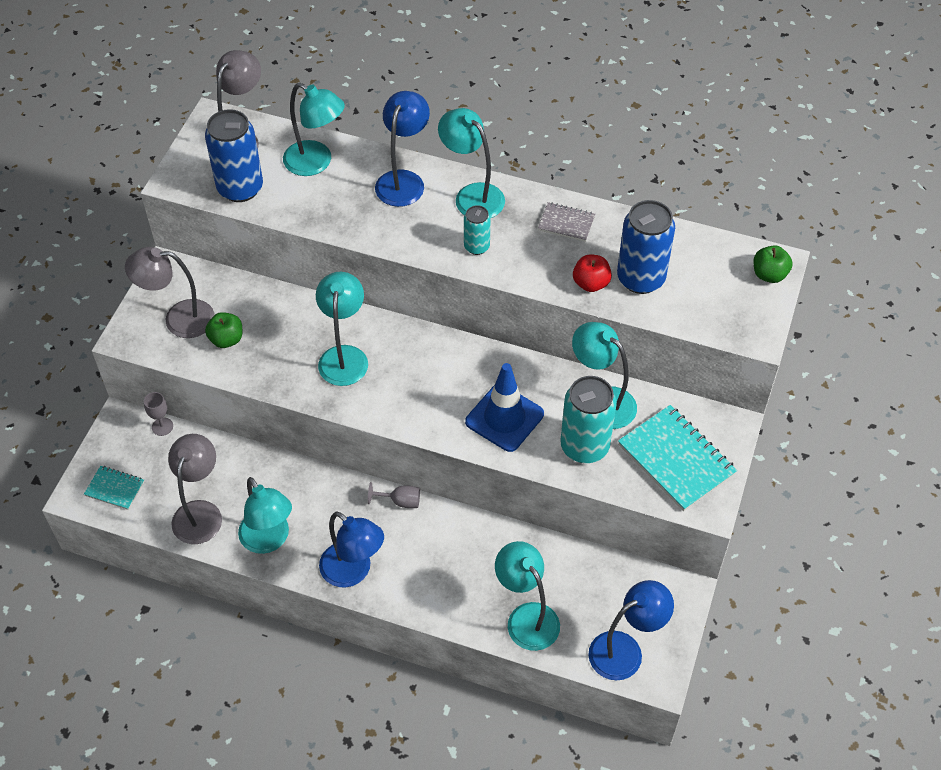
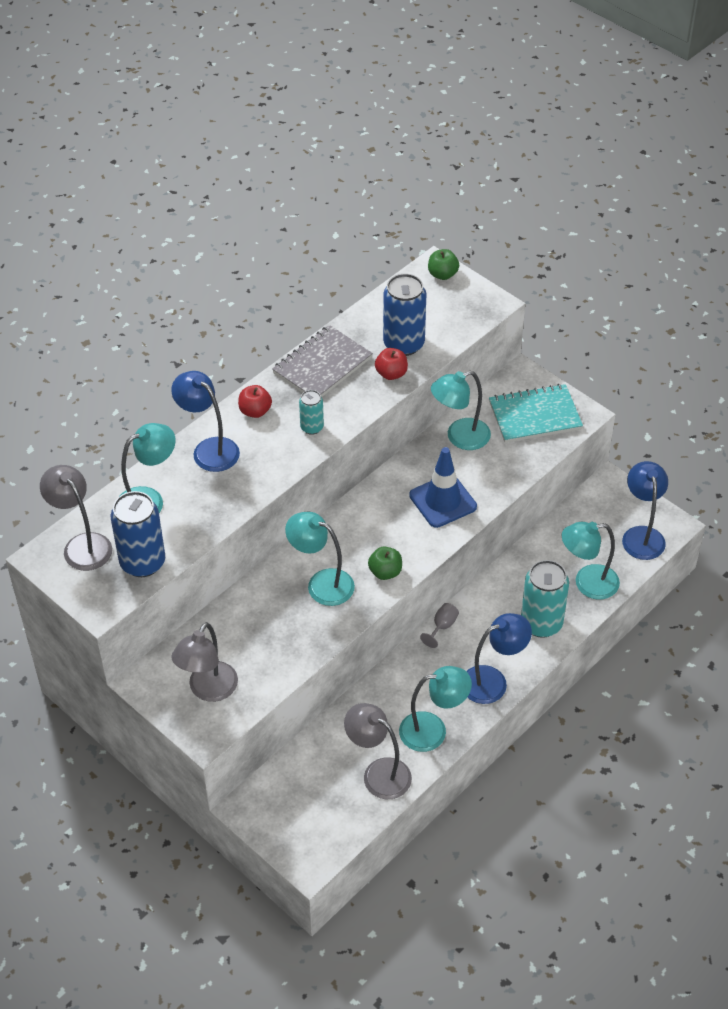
camera: 65 degrees left, 5 degrees down
turquoise notebook [84,466,144,510] -> none
grey goblet [144,392,173,436] -> none
green apple [205,312,242,348] -> green apple moved to [368,546,402,580]
turquoise lamp [438,108,505,218] -> red apple [238,385,272,418]
grey notebook [538,202,595,242] -> grey notebook [272,325,373,397], size x1.90
turquoise can [560,376,617,463] -> turquoise can moved to [521,560,569,638]

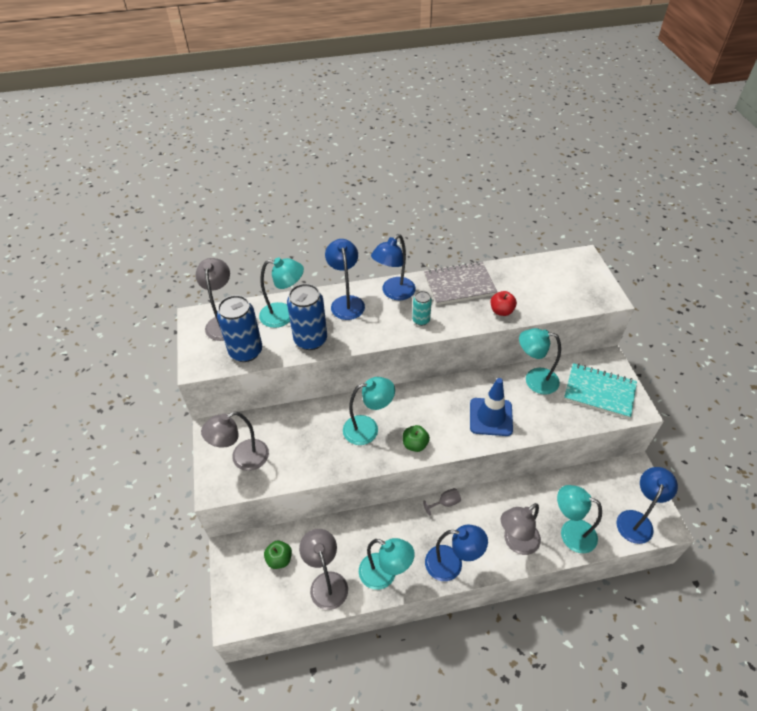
camera: 35 degrees right, 0 degrees up
red apple [238,385,272,418] -> blue lamp [371,234,415,300]
turquoise lamp [285,511,355,606] -> turquoise lamp turned 105 degrees clockwise [343,377,395,445]
blue can [383,274,426,356] -> blue can moved to [287,284,327,350]
green apple [428,249,459,280] -> green apple moved to [264,541,292,569]
turquoise can [521,560,569,638] -> grey lamp [501,503,541,555]

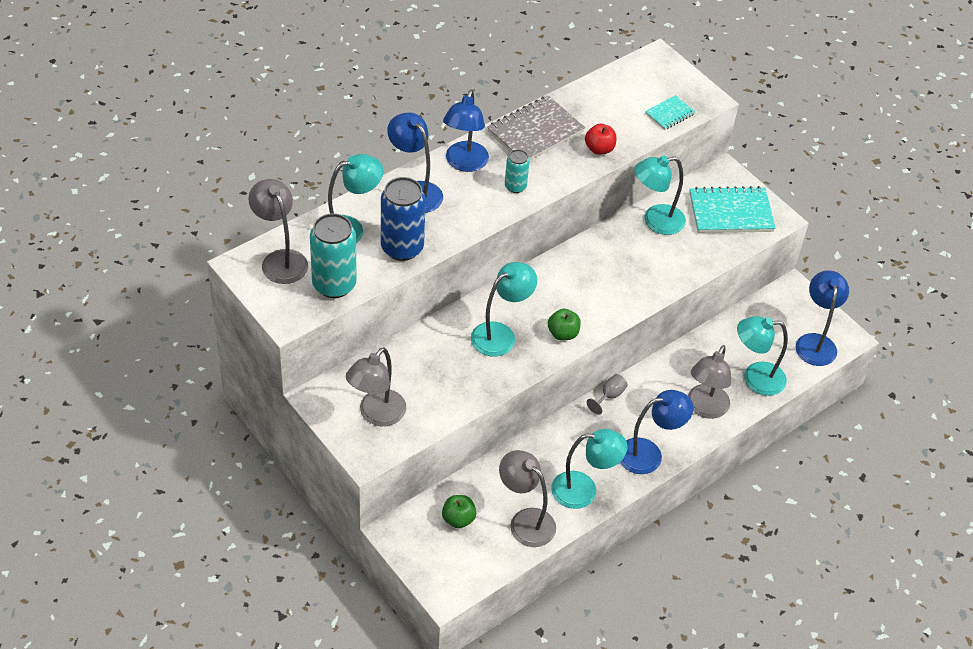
camera: 30 degrees left, 0 degrees up
blue can [217,295,262,362] -> turquoise can [310,213,357,298]
blue traffic cone [470,378,513,436] -> none
none -> turquoise notebook [645,95,695,130]

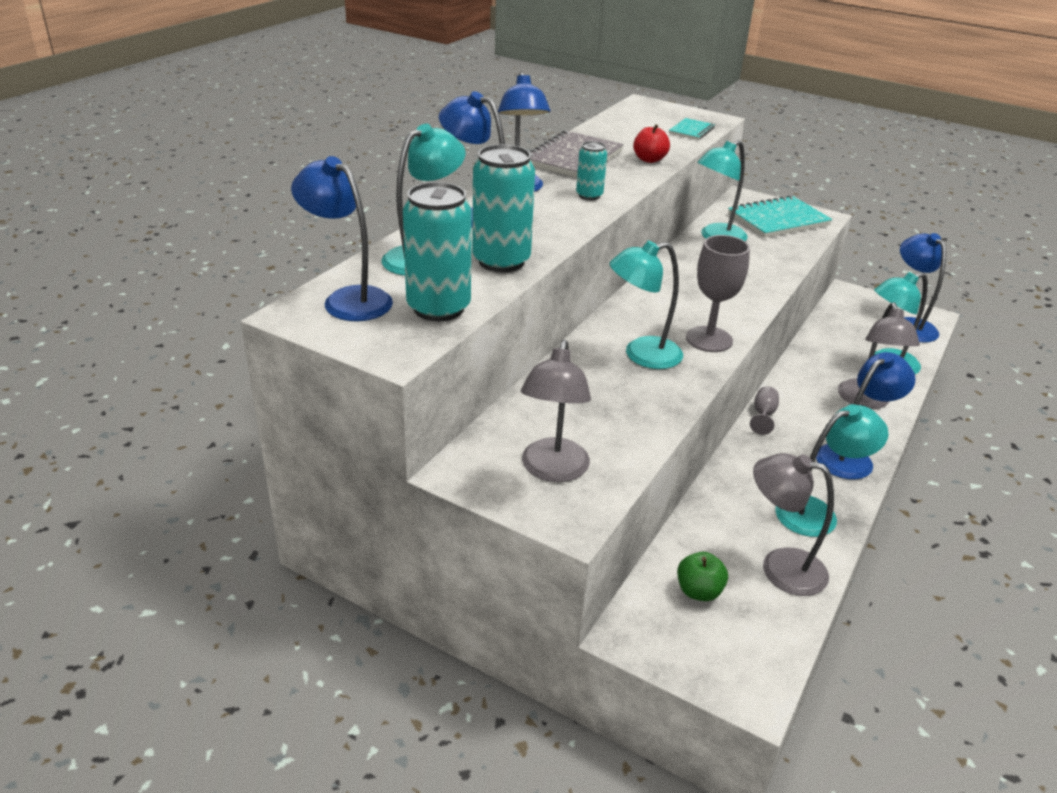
camera: 20 degrees left, 15 degrees down
grey lamp [248,179,308,284] -> blue lamp [291,156,393,321]
blue can [381,177,426,261] -> turquoise can [472,144,535,272]
turquoise lamp [471,262,537,356] -> turquoise lamp turned 135 degrees counterclockwise [609,241,683,369]
green apple [548,309,581,341] -> grey goblet [686,235,750,352]

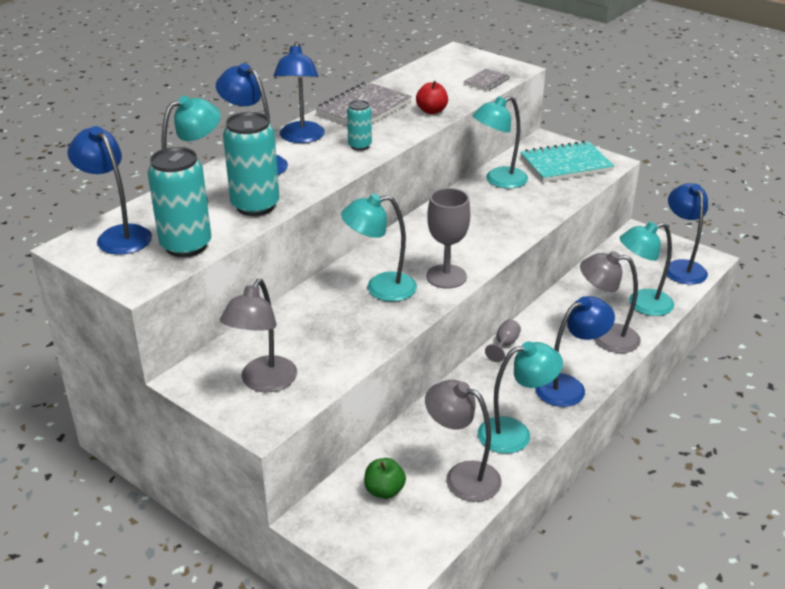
camera: 10 degrees right, 0 degrees up
turquoise notebook [669,118,715,140] -> grey notebook [463,69,510,91]
grey lamp [838,302,920,409] -> grey lamp turned 90 degrees clockwise [580,251,641,353]

